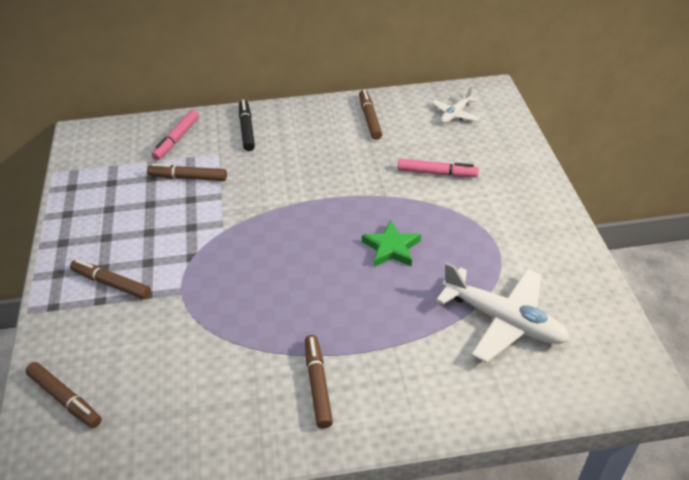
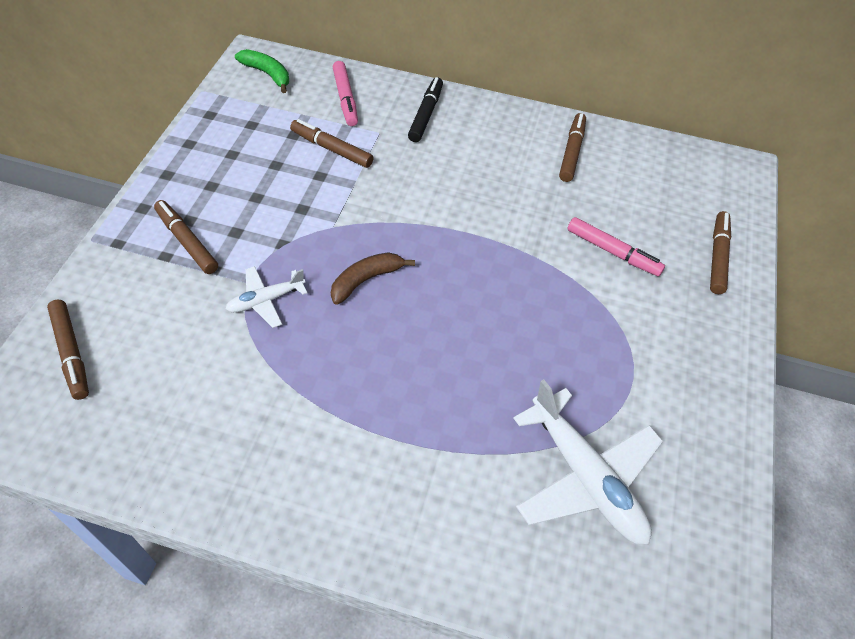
camera: 20 degrees right, 10 degrees up
pink marker [151,110,199,160] -> pink marker turned 60 degrees counterclockwise [333,61,358,126]
brown marker [305,335,333,428] -> brown marker moved to [710,211,731,294]
green star [362,220,421,267] -> none
white plane [432,86,480,124] -> white plane moved to [226,266,308,328]
none -> green banana [235,49,289,93]
none -> brown banana [331,252,415,305]

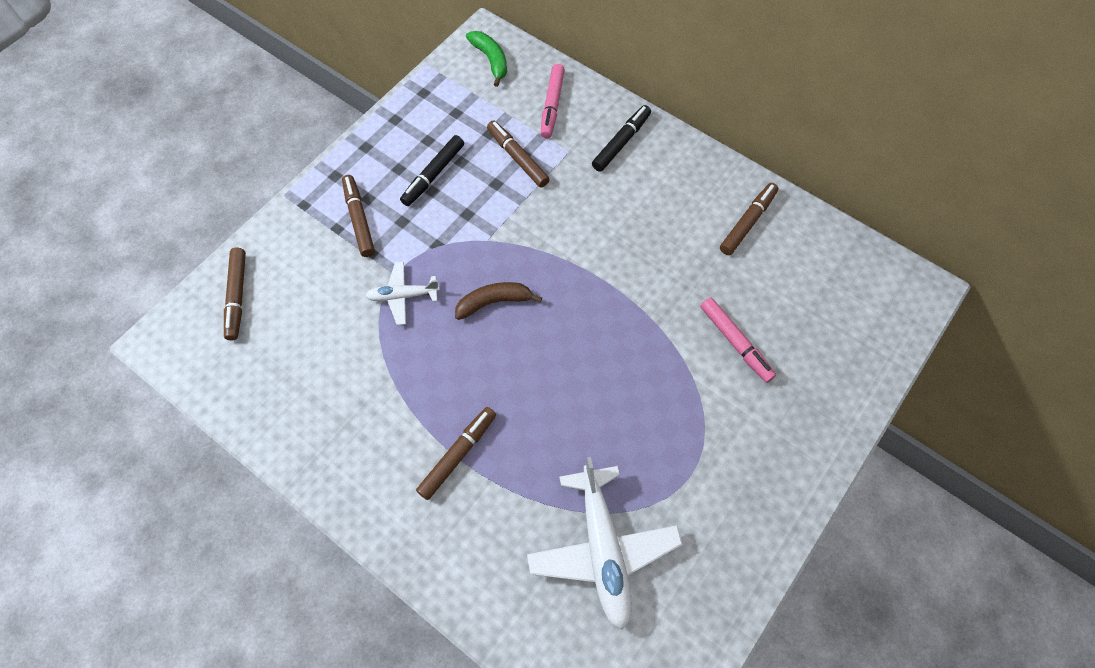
camera: 25 degrees right, 10 degrees up
brown marker [710,211,731,294] -> brown marker moved to [416,407,496,500]
none -> black marker [400,135,464,206]

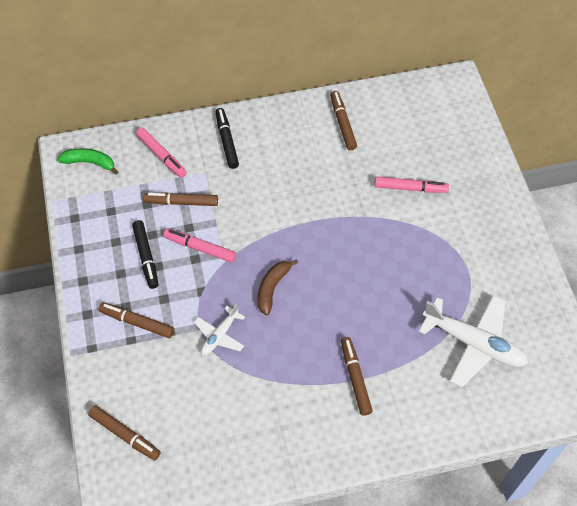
camera: 50 degrees left, 5 degrees down
none -> pink marker [163,229,236,262]

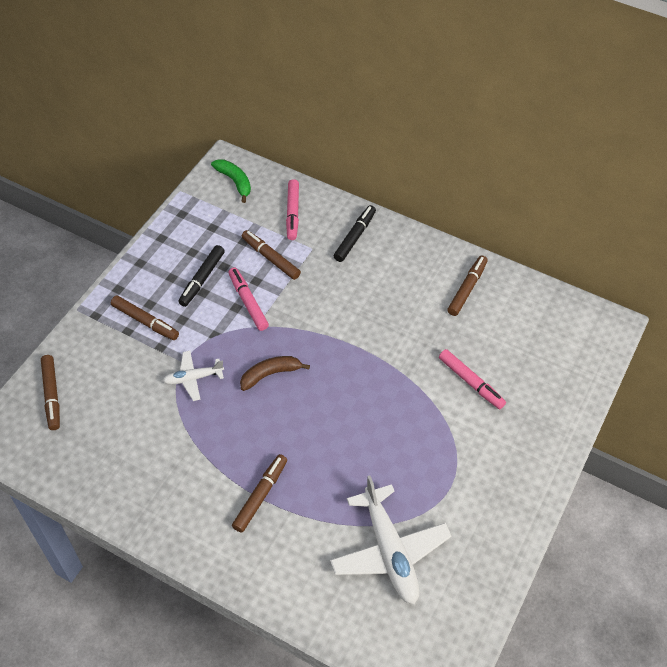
camera: 40 degrees right, 5 degrees down
brown marker [98,302,174,338] -> brown marker turned 150 degrees clockwise [111,295,179,340]

